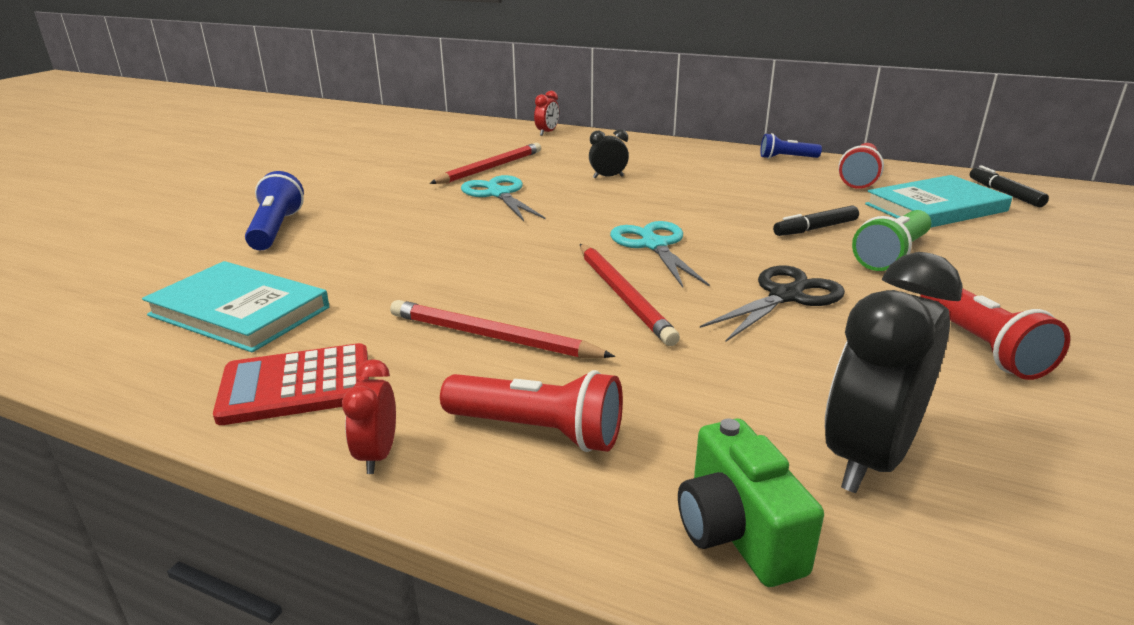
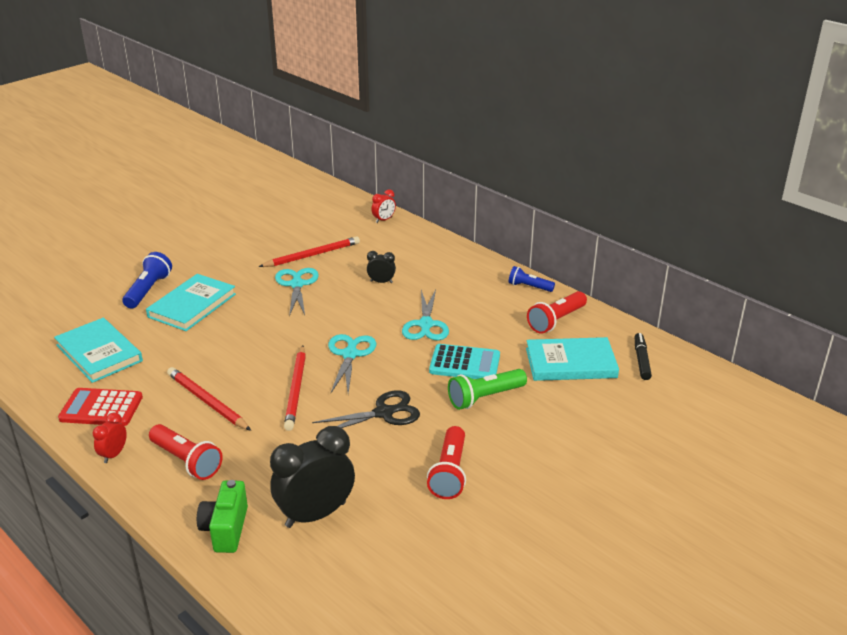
camera: 20 degrees right, 5 degrees up
black marker [773,205,859,236] -> turquoise calculator [429,344,500,379]
none -> turquoise book [146,274,236,331]
none -> turquoise scissors [402,289,449,340]

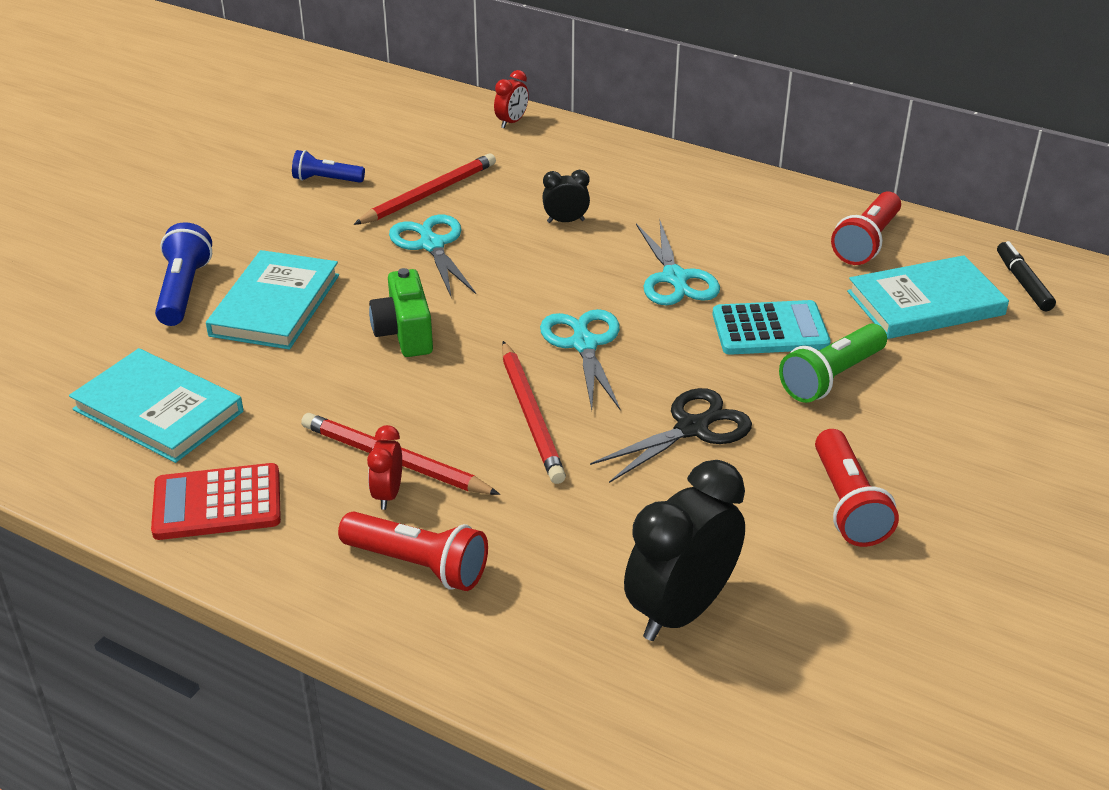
camera: 15 degrees left, 5 degrees up
red clock [93,413,127,463] -> red clock moved to [367,425,402,510]
green camera [197,480,248,553] -> green camera moved to [369,268,433,357]
blue flashlight [509,266,555,292] -> blue flashlight moved to [292,150,365,183]

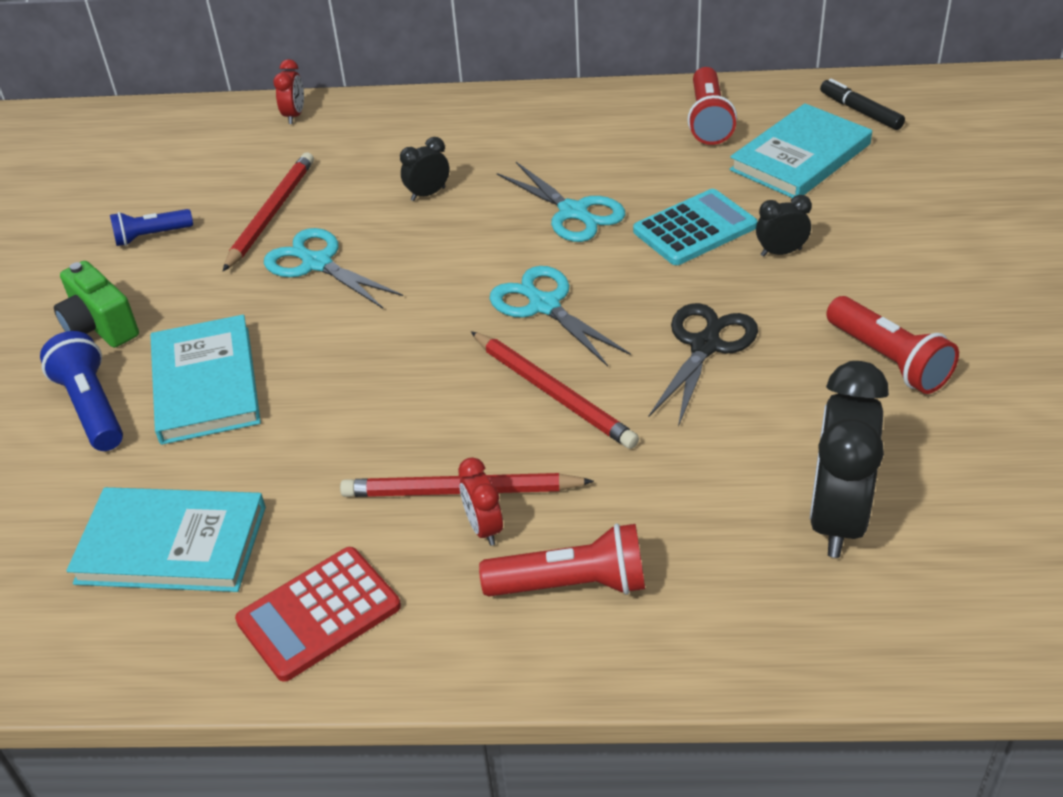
camera: 25 degrees left, 5 degrees up
green camera [369,268,433,357] -> green camera moved to [54,261,139,348]
green flashlight [779,323,887,403] -> black clock [756,195,812,257]

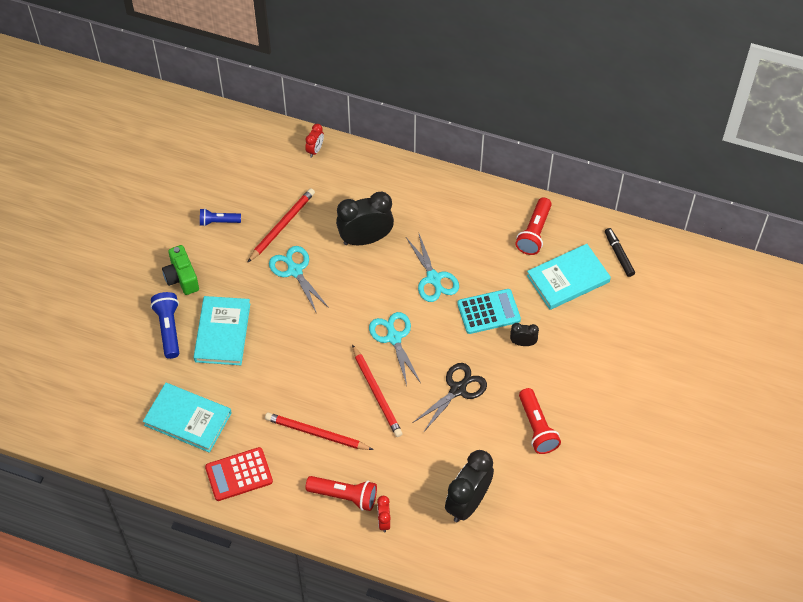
camera: 15 degrees right, 15 degrees up
black clock [400,137,449,201] -> black clock [336,192,394,245], size x2.09
red clock [458,457,503,546] -> red clock moved to [377,496,391,533]

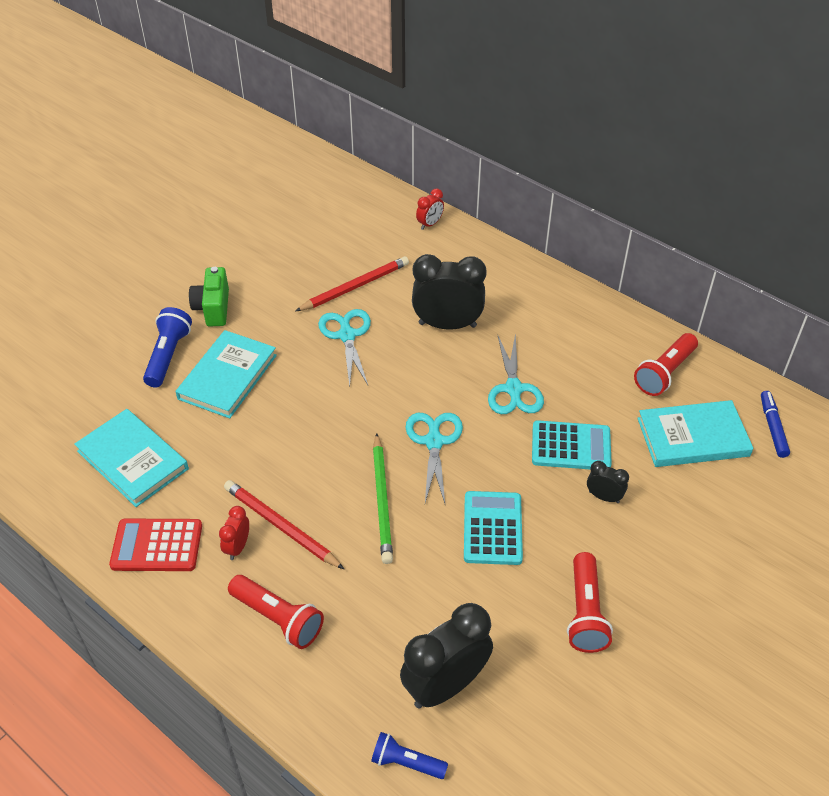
camera: 20 degrees right, 10 degrees down
blue flashlight [200,208,241,226] -> blue flashlight moved to [371,732,448,779]
red pencil [352,344,403,437] -> green pencil [373,433,393,564]
red clock [377,496,391,533] -> red clock moved to [219,506,249,560]
black scissors [414,363,487,433] -> turquoise calculator [464,491,523,565]
black marker [605,228,635,277] -> blue marker [761,391,790,458]

